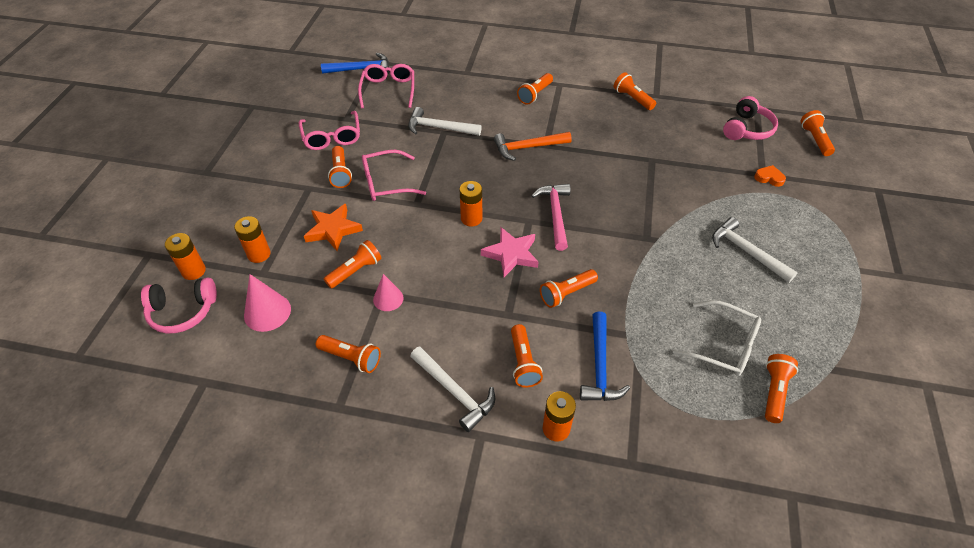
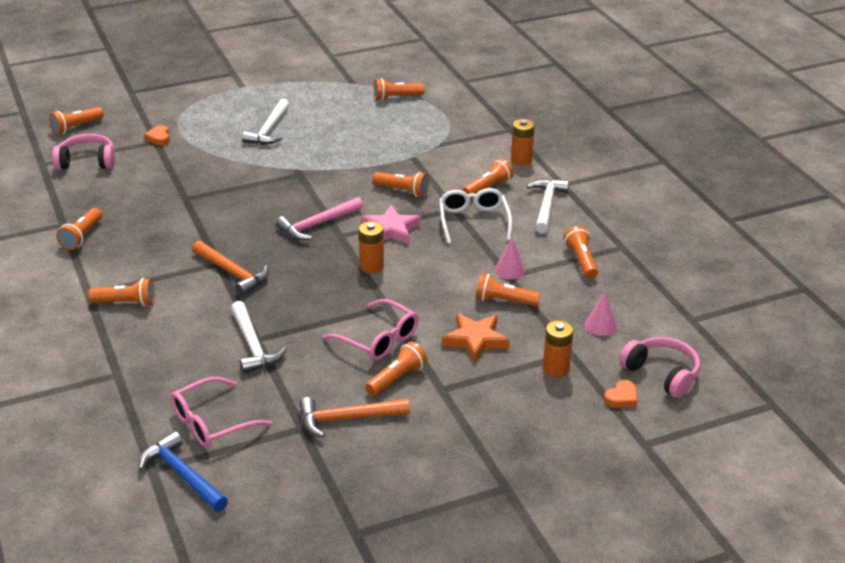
camera: 125 degrees left, 15 degrees down
orange battery [165,233,206,280] -> orange heart [604,380,638,408]
pink cone [244,274,291,332] -> pink cone [585,292,617,336], size x0.67
pink glasses [299,111,360,150] -> orange hammer [299,397,410,437]
blue hammer [580,311,630,401] -> none
white glasses [673,300,761,376] -> white glasses moved to [439,188,512,244]

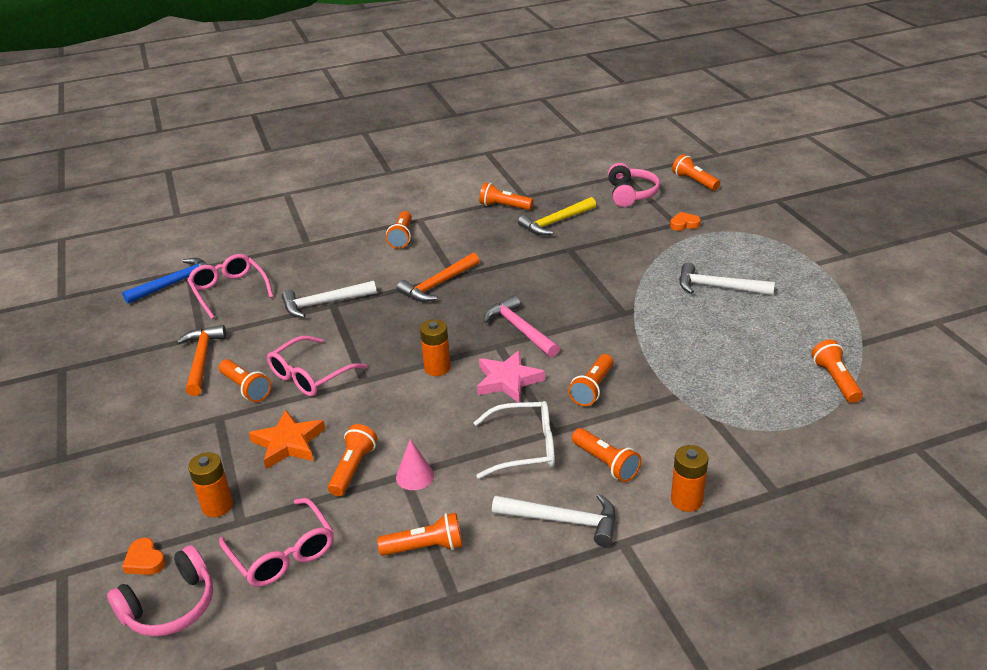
camera: 95 degrees right, 0 degrees up
pink cone [585,292,617,336] -> pink glasses [219,498,334,587]
none -> yellow hammer [518,197,596,235]

